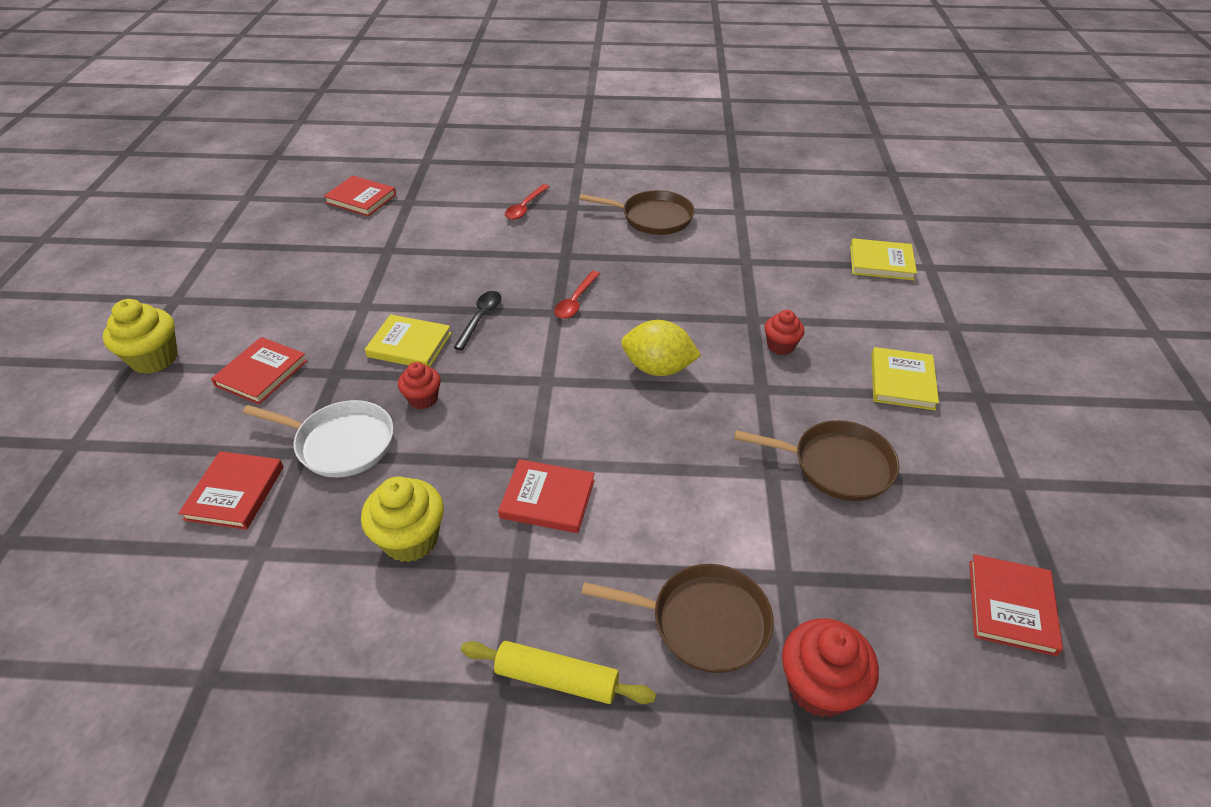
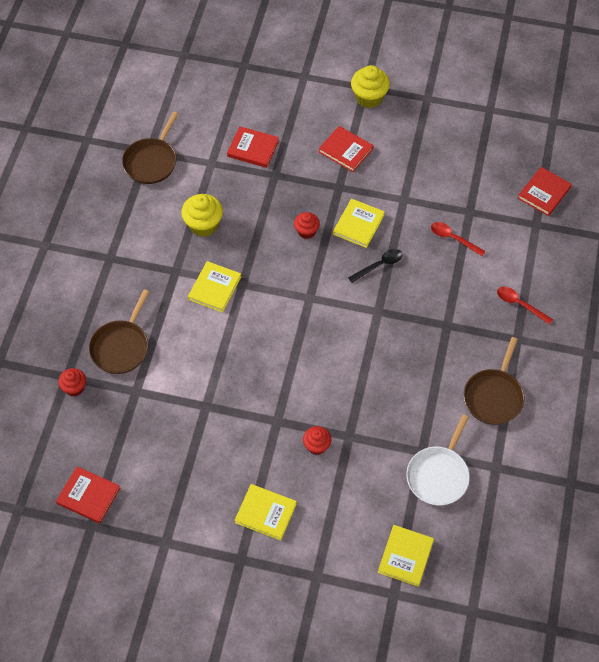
camera: 100 degrees right, 15 degrees up
white pan [243,400,394,477] -> white pan moved to [406,414,470,506]
black spoon [453,291,501,350] -> black spoon turned 60 degrees counterclockwise [348,249,402,283]
yellow rolling pin [461,641,656,704] -> none
red book [498,459,595,533] -> yellow book [188,261,241,313]
red spoon [554,271,600,319] -> red spoon moved to [431,222,486,256]
yellow lemon [621,320,701,376] -> none
brown pan [734,420,899,501] -> brown pan moved to [122,112,178,184]
red cupcake [782,618,879,718] -> red cupcake [58,368,86,396], size x0.62

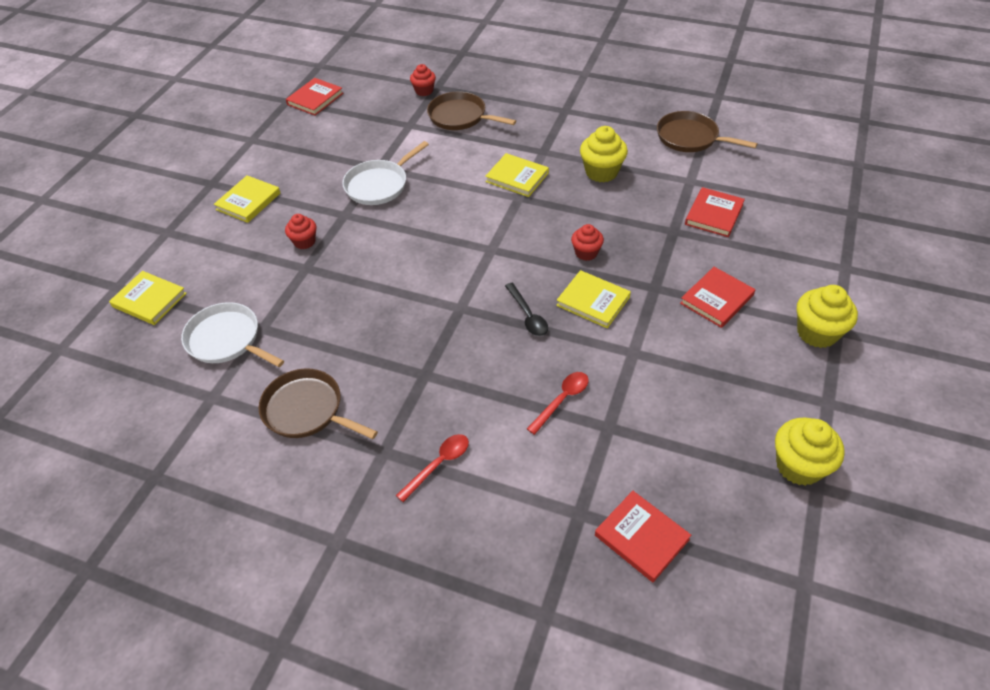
camera: 100 degrees right, 10 degrees down
none -> white pan [342,141,429,205]
none -> yellow cupcake [775,418,845,486]

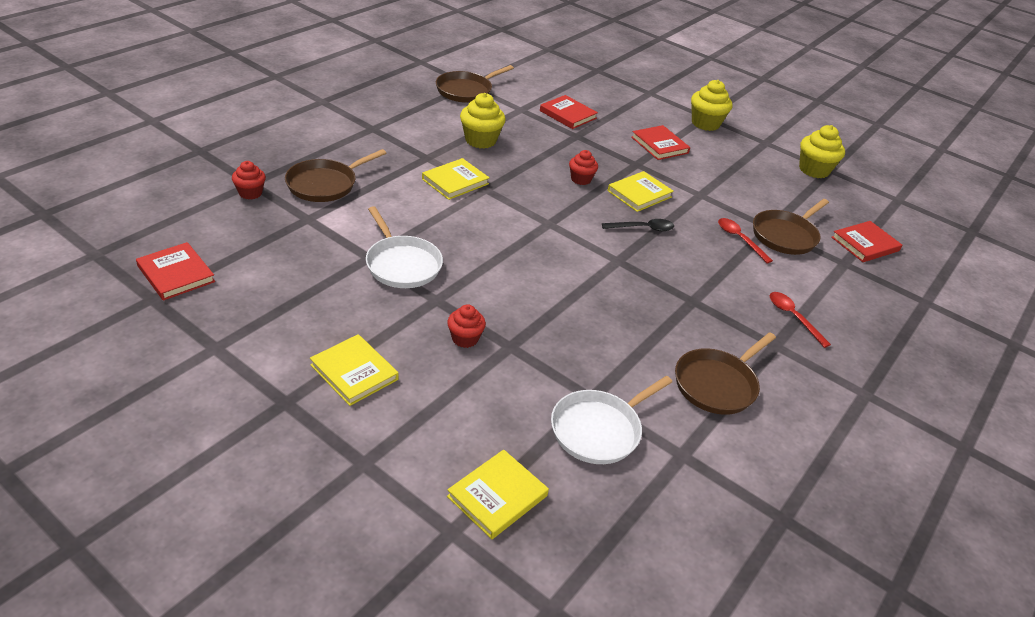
camera: 80 degrees left, 10 degrees down
none -> brown pan [753,199,829,255]

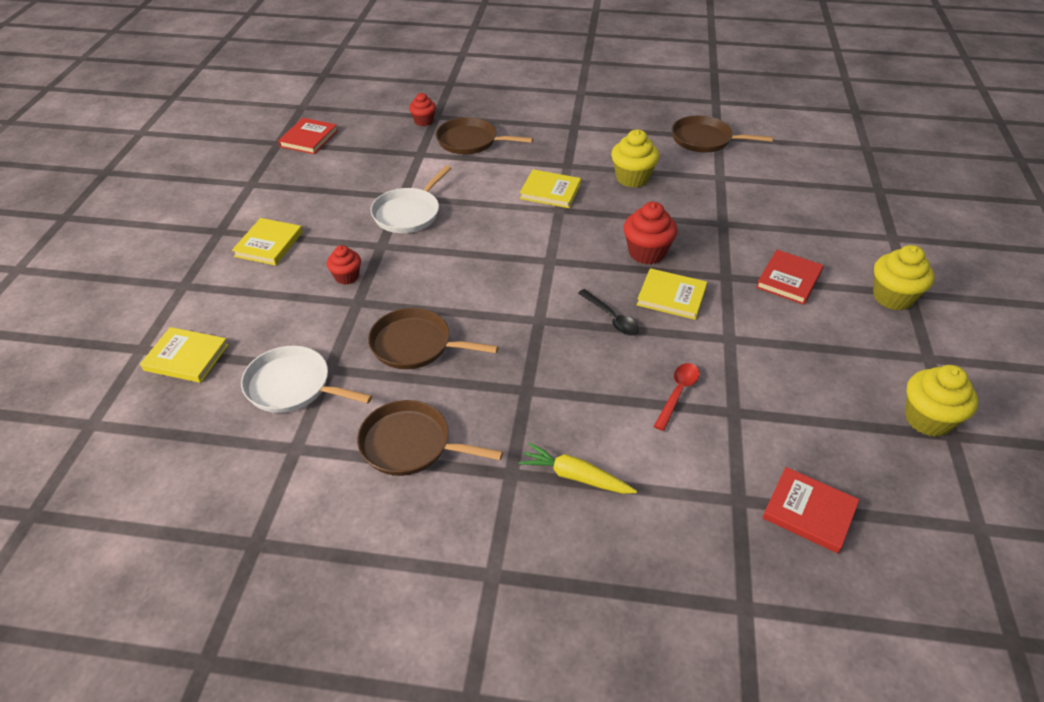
camera: 65 degrees right, 5 degrees up
red book [540,95,598,129] -> none
red cupcake [569,150,598,185] -> red cupcake [624,202,677,265], size x1.60
brown pan [753,199,829,255] -> brown pan moved to [368,308,498,369]
red spoon [770,292,831,348] -> yellow carrot [519,443,637,494]

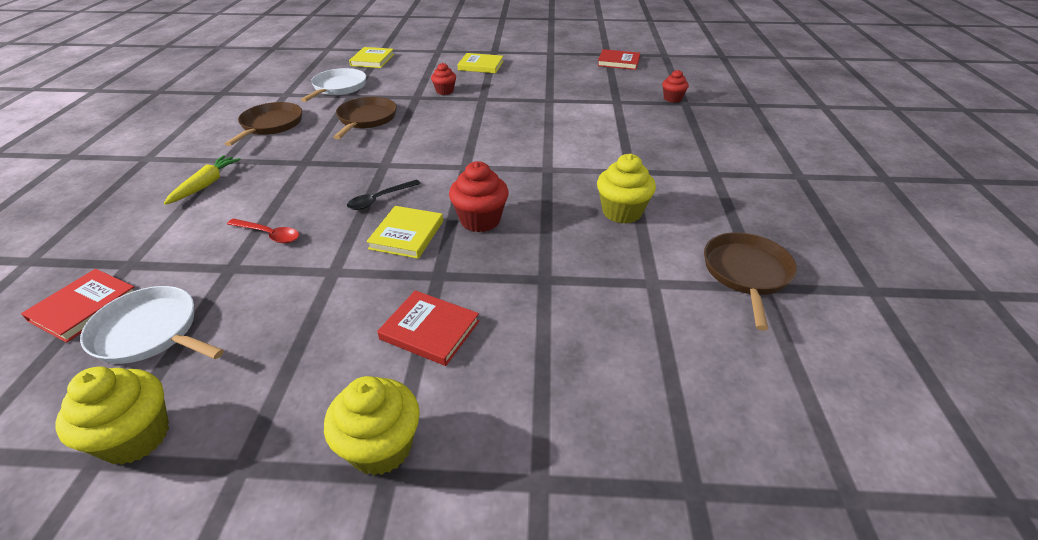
camera: 85 degrees right, 5 degrees down
white pan [371,165,451,233] -> white pan moved to [80,286,224,364]
brown pan [436,117,533,154] -> none
yellow book [520,169,581,208] -> none

